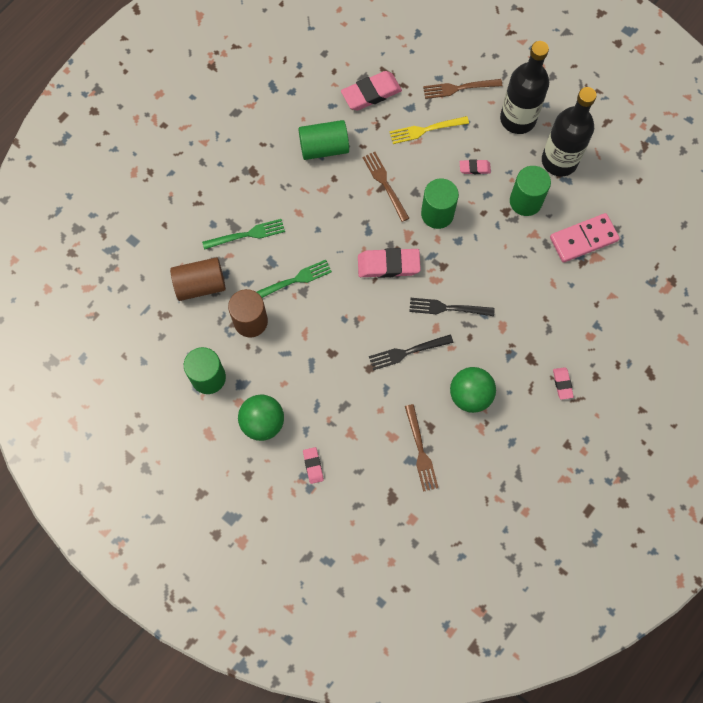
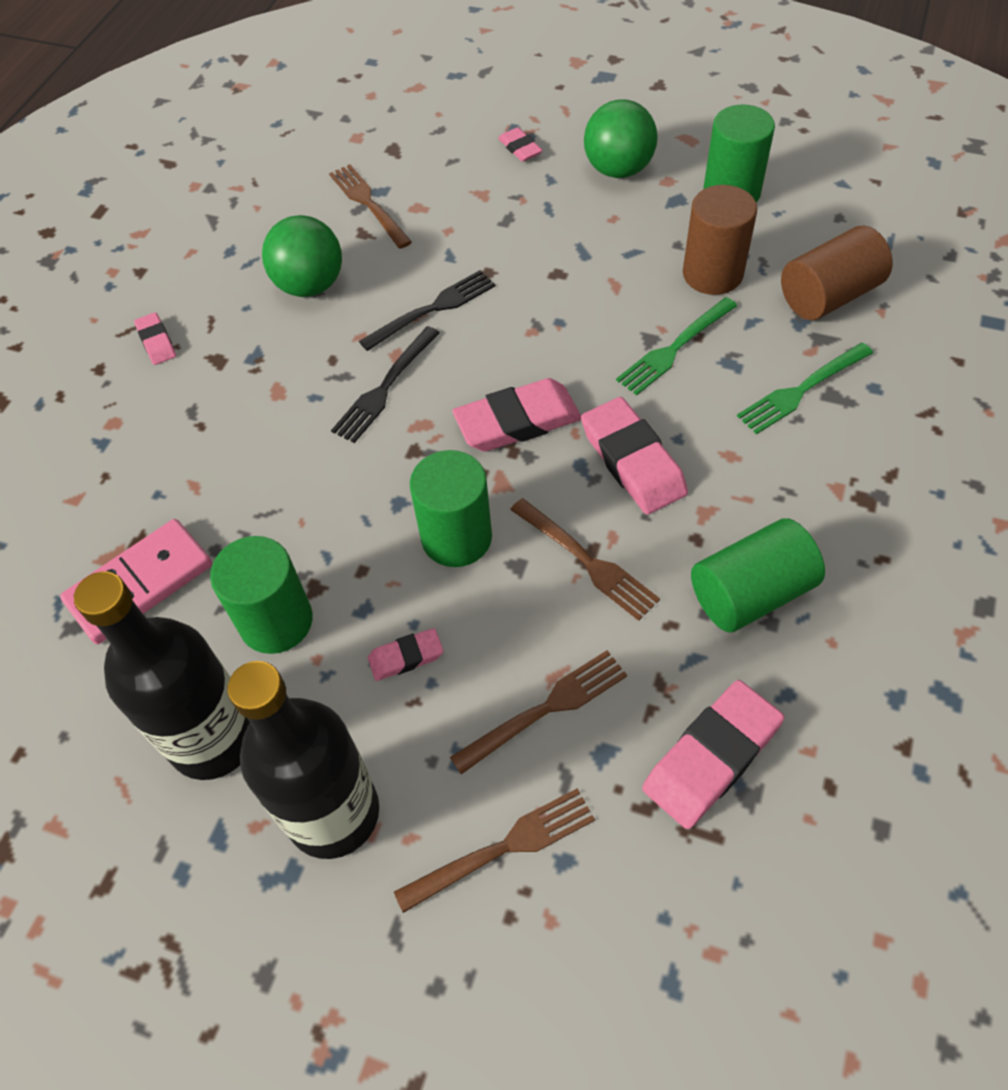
camera: 165 degrees right, 15 degrees down
yellow fork [390,116,469,144] -> brown fork [450,650,627,774]
black fork [409,298,495,316] -> black fork turned 135 degrees clockwise [331,326,440,443]
none -> pink eraser [581,397,688,514]

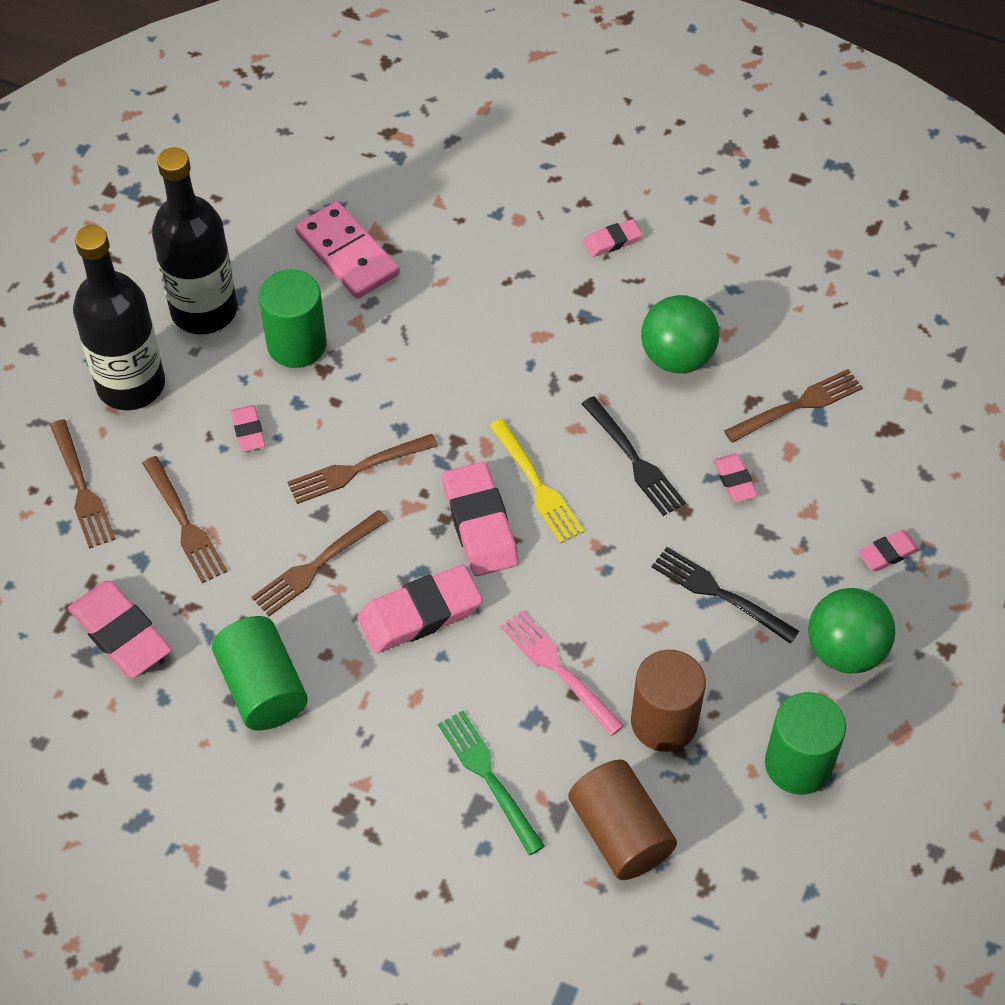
camera: 90 degrees right, 0 degrees up
black fork [331,326,440,443] -> black fork moved to [652,547,799,644]
green cylinder [410,450,492,567] -> brown fork [287,434,438,504]
green fork [616,297,737,395] -> pink fork [500,610,624,736]
none -> yellow fork [489,419,584,544]
none -> pink eraser [714,454,758,502]

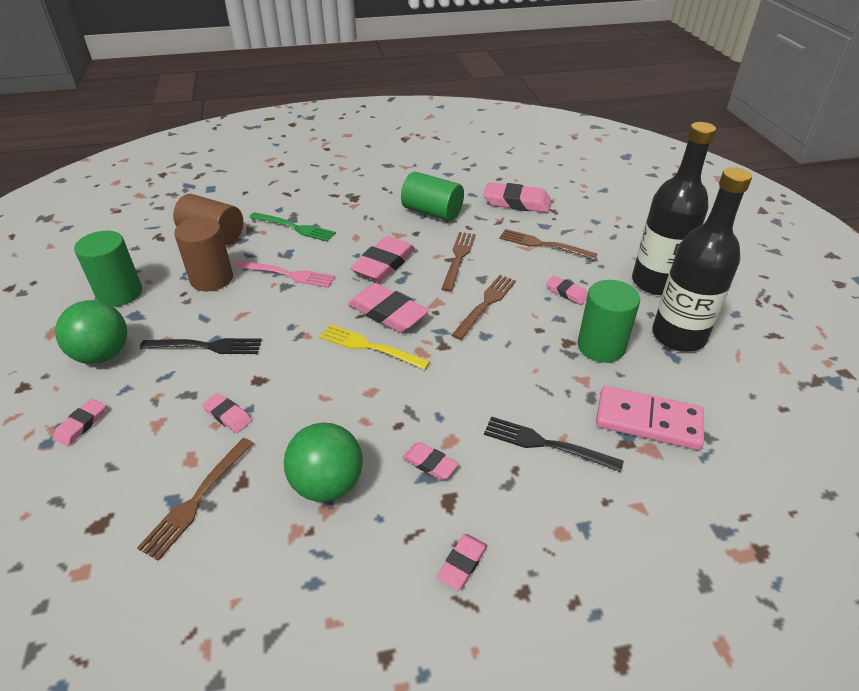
camera: 145 degrees right, 15 degrees down
brown fork [50,419,116,549] -> none
black fork [582,396,686,516] -> black fork moved to [484,417,624,472]
none -> pink eraser [402,442,459,480]

